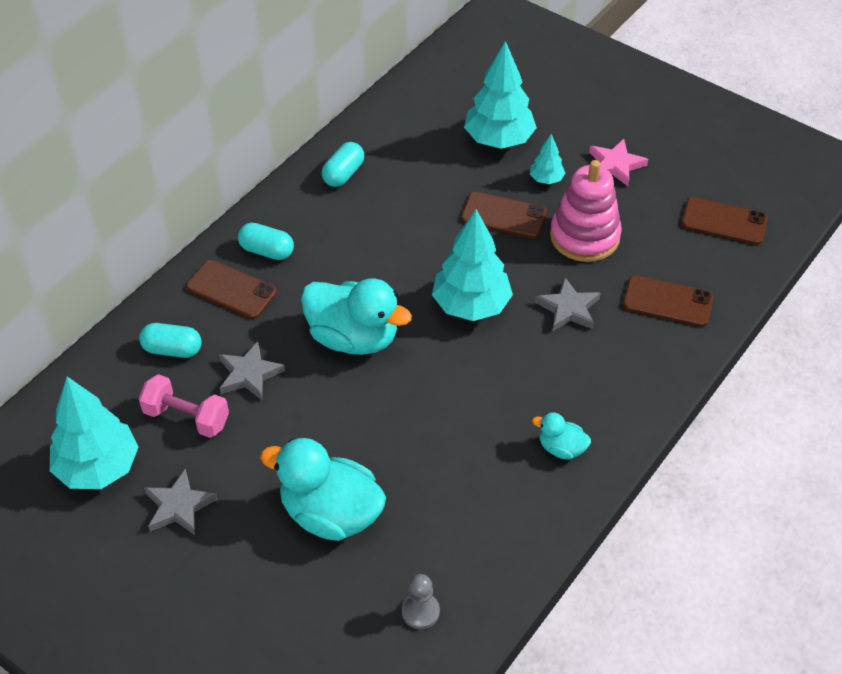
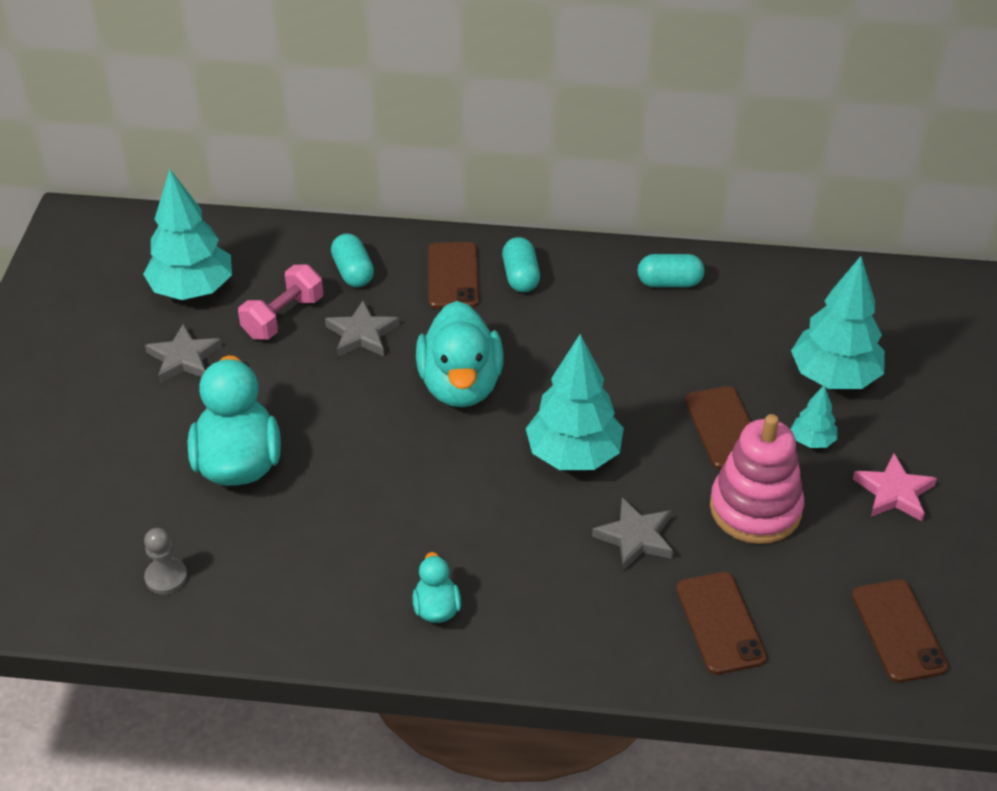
camera: 60 degrees right, 5 degrees down
pink dumbbell [139,374,229,438] -> pink dumbbell turned 45 degrees clockwise [238,264,323,340]

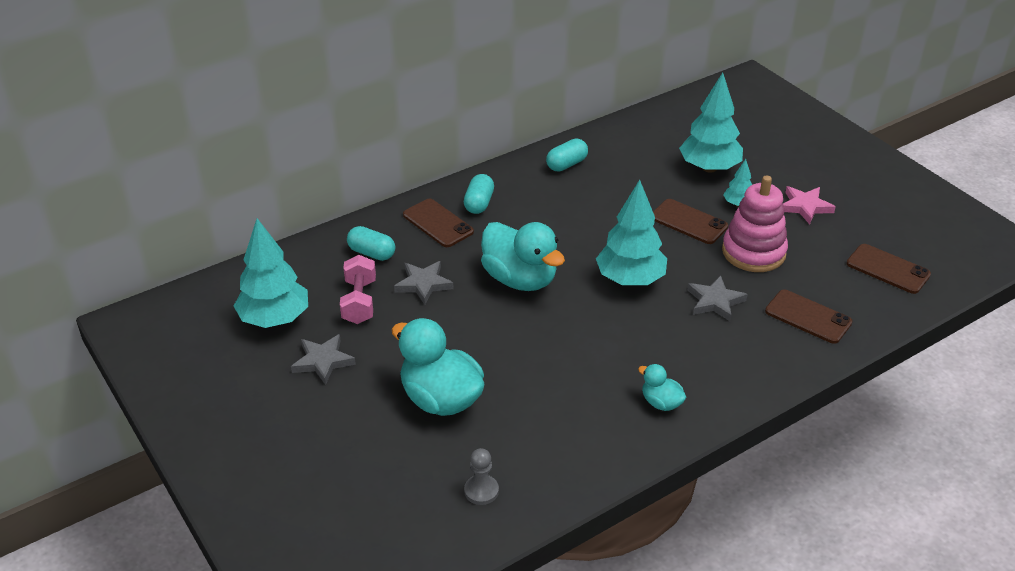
camera: 40 degrees left, 5 degrees down
turquoise capsule [502,237,540,292] -> turquoise capsule turned 60 degrees clockwise [464,174,494,214]

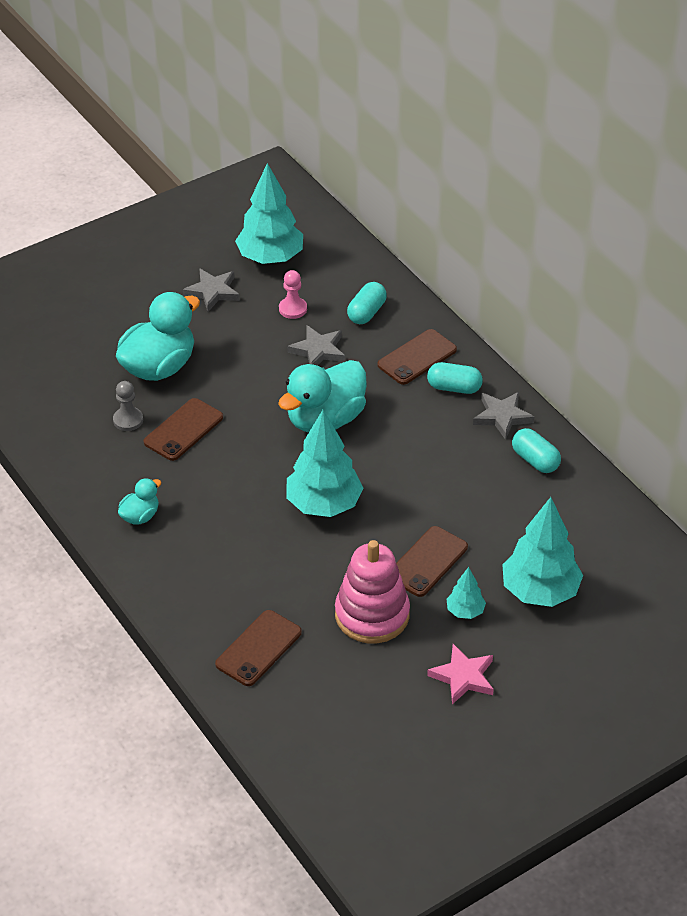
camera: 90 degrees right, 5 degrees up
pink dumbbell [340,255,376,324] -> pink pawn [279,270,307,319]
grey pawn [464,448,499,505] -> grey pawn moved to [113,381,143,431]
grey star [687,275,748,321] -> grey star moved to [473,392,534,440]
brown phone [847,244,931,294] -> brown phone moved to [144,398,223,461]

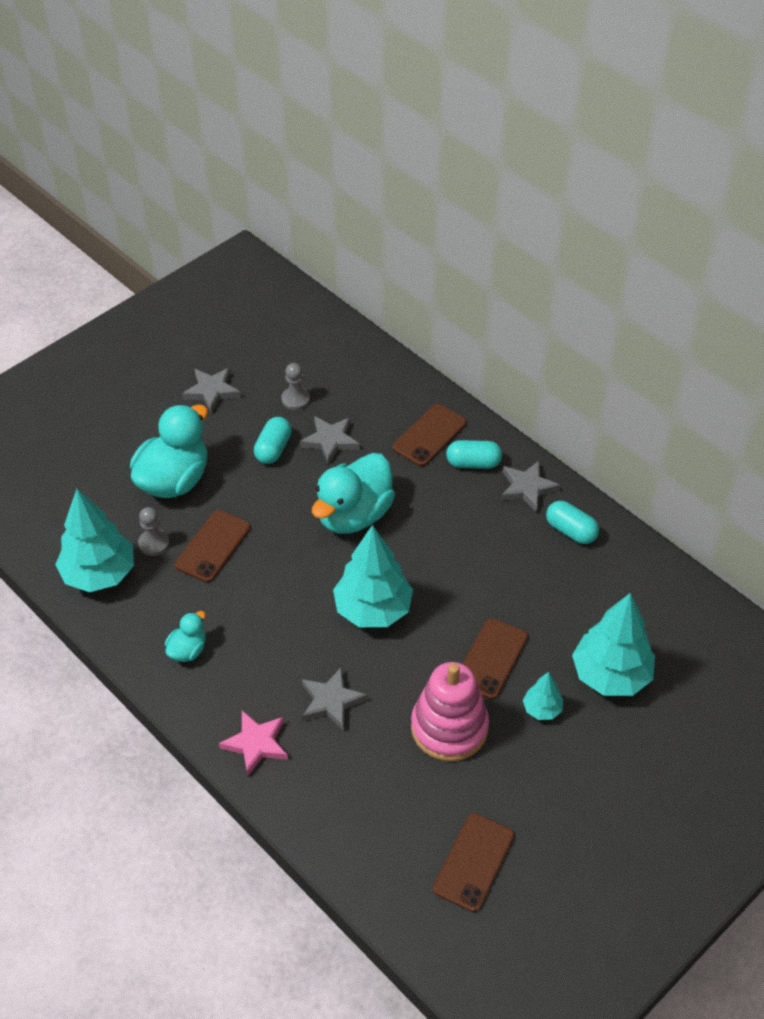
camera: 10 degrees left, 5 degrees up
brown phone [215,610,302,686] -> brown phone moved to [433,813,514,912]
turquoise tree [235,163,303,264] -> turquoise tree moved to [55,489,134,592]
pink pawn [279,270,307,319] -> grey pawn [282,363,310,410]
turquoise capsule [347,282,387,324] -> turquoise capsule moved to [254,417,292,464]
pink star [427,644,494,704] -> pink star moved to [219,711,288,775]
none -> grey star [302,667,367,731]

